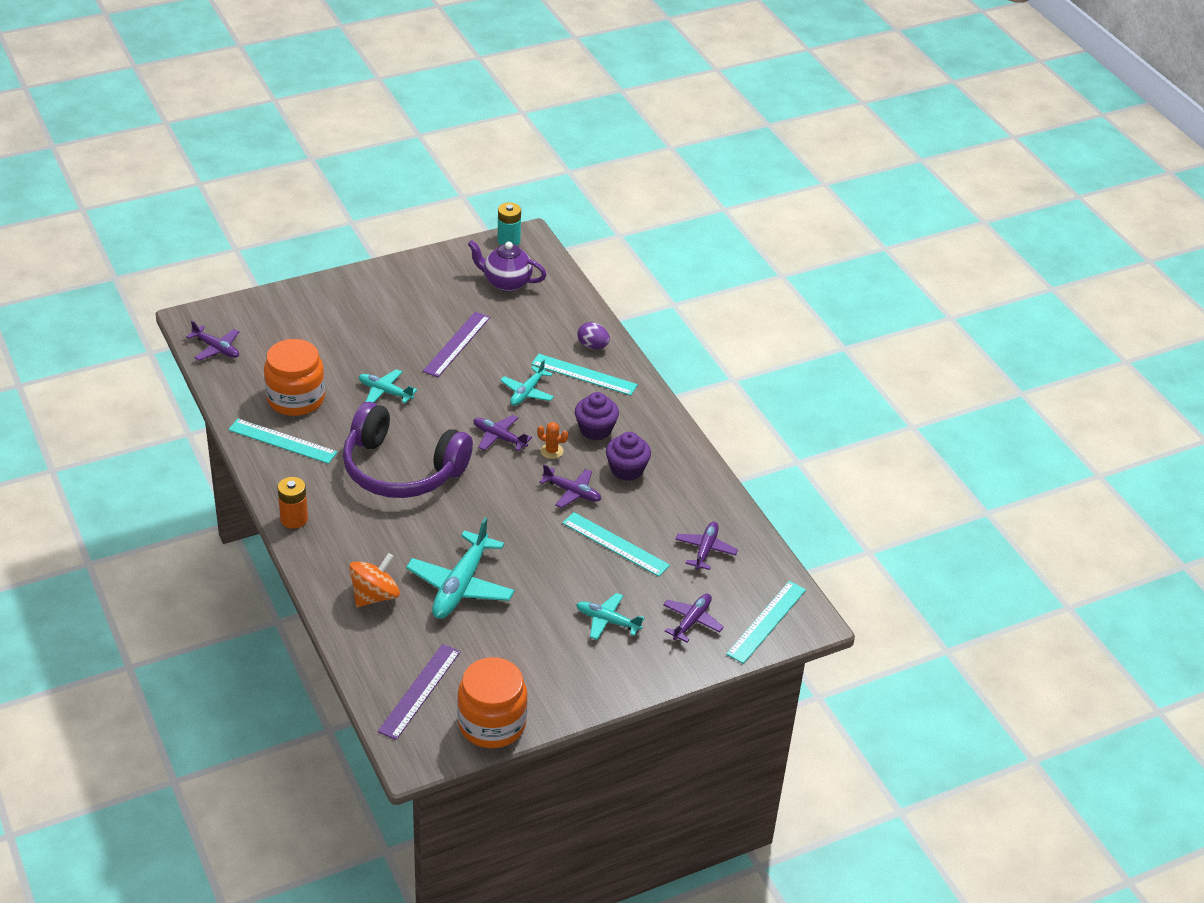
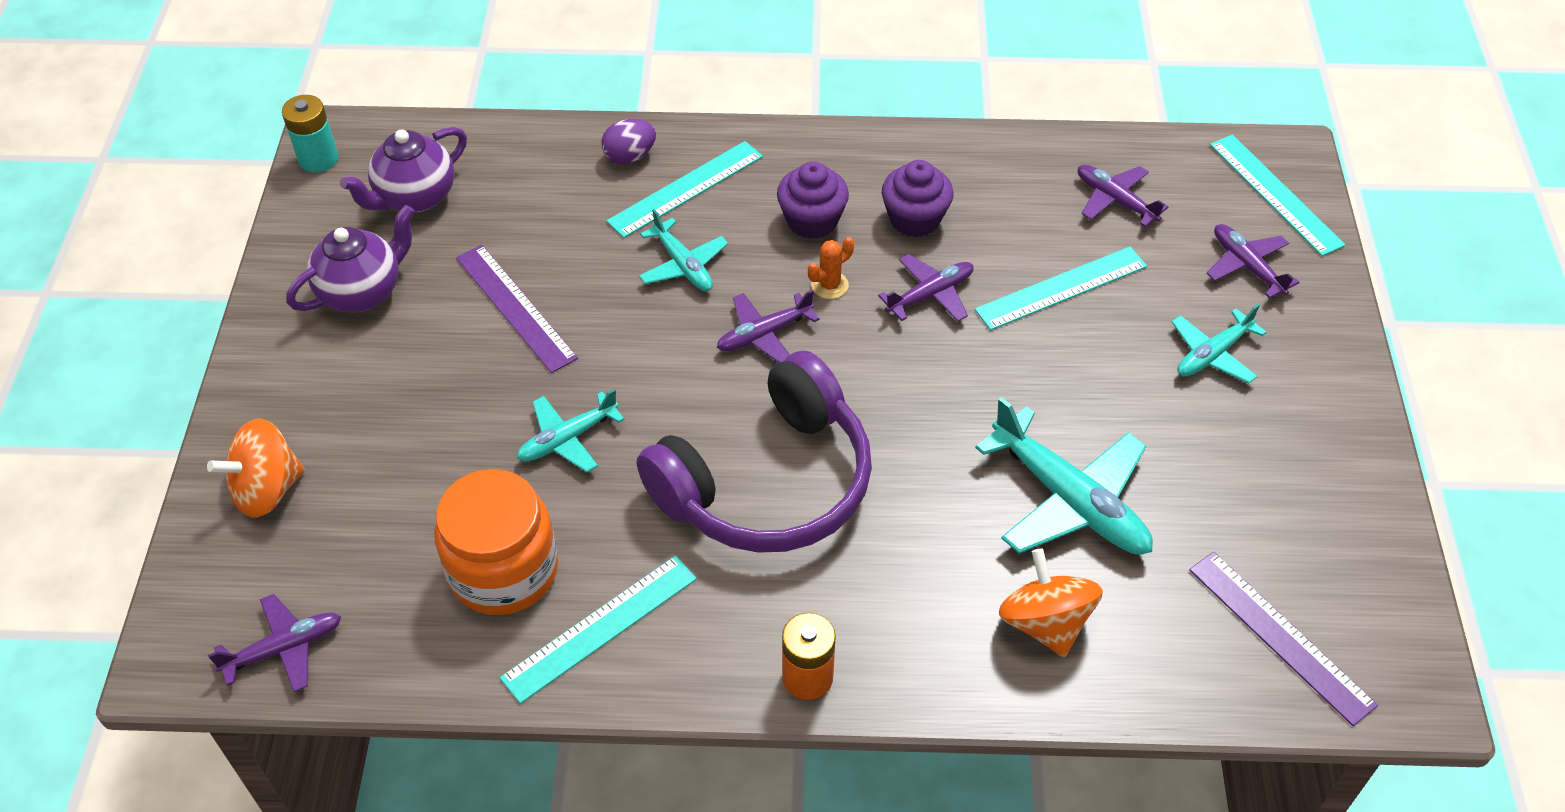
camera: 60 degrees left, 10 degrees up
orange jar [457,657,528,748] -> none
none -> orange spinning top [207,418,305,517]
none -> purple teapot [286,205,415,312]

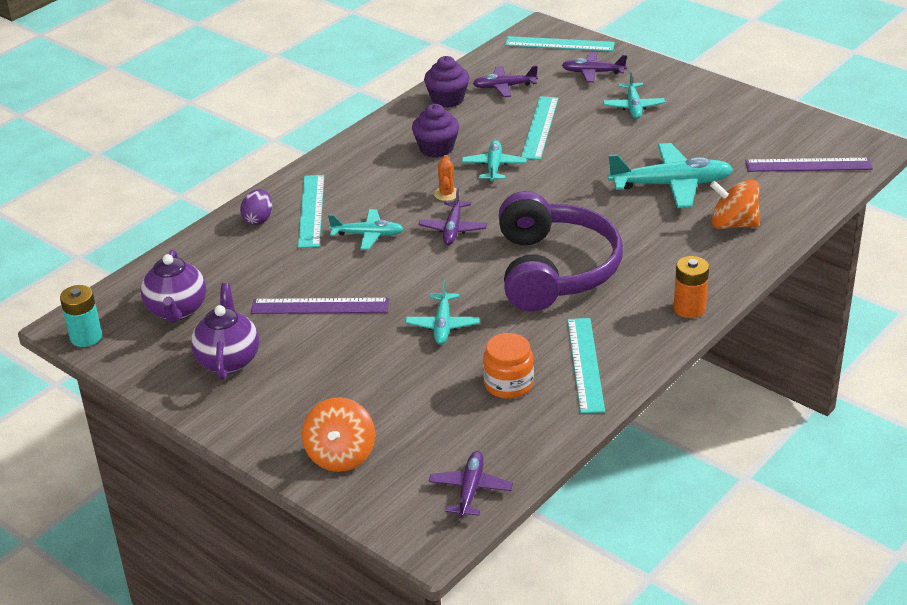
camera: 50 degrees left, 15 degrees down
orange jar [434,469,558,615] -> orange jar [483,333,534,399], size x0.65
purple cupcake [777,161,849,239] -> purple cupcake moved to [424,56,469,108]
purple plane [878,254,973,321] -> turquoise plane [462,140,527,181]

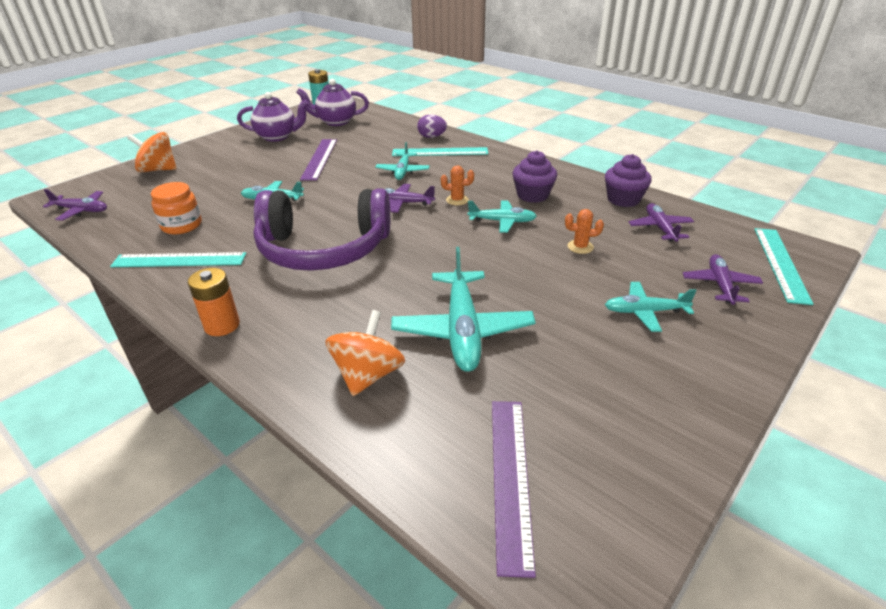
camera: 90 degrees right, 0 degrees up
turquoise ruler [521,96,559,160] -> orange cactus [565,209,604,254]

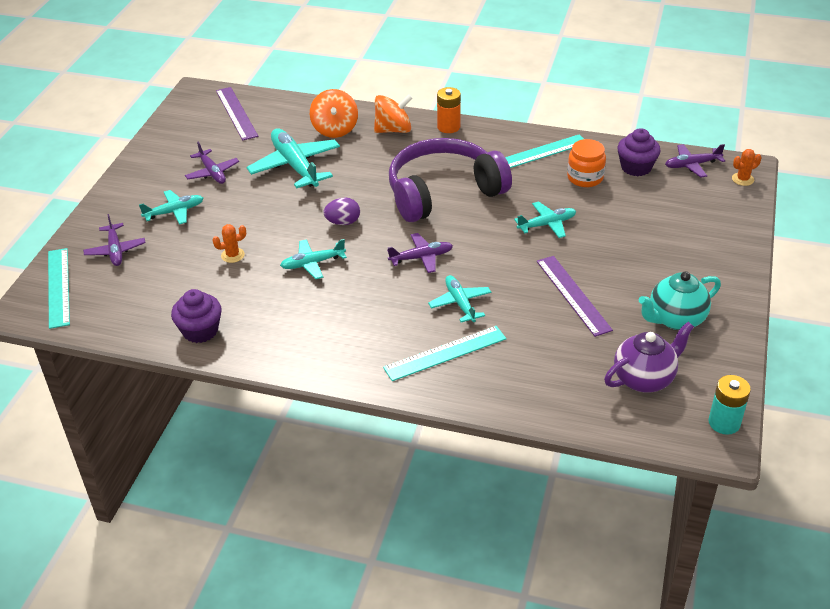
camera: 155 degrees right, 5 degrees up
orange spinning top [127,132,177,172] -> orange spinning top moved to [374,95,412,133]
purple teapot [237,92,309,142] -> turquoise teapot [639,271,721,330]
purple egg [417,114,447,138] -> purple egg moved to [324,197,360,225]
orange cactus [441,165,474,205] -> orange cactus moved to [732,149,761,186]
purple cupcake [513,151,557,203] -> purple cupcake moved to [617,128,661,176]
purple plane [629,203,694,242] -> purple plane moved to [185,142,239,184]

